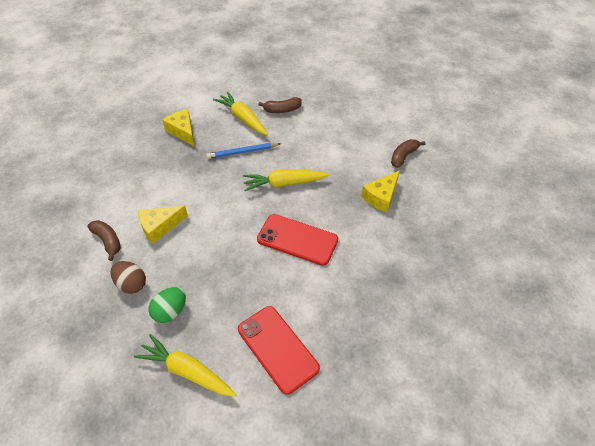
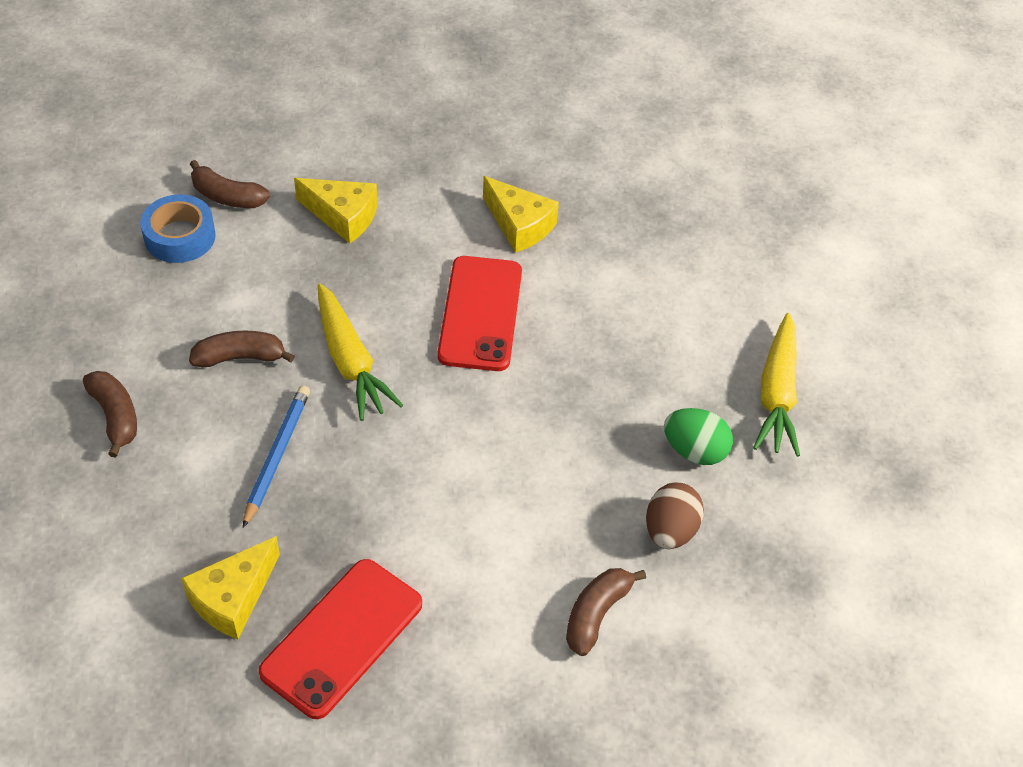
camera: 110 degrees left, 0 degrees up
yellow cheese [138,206,188,244] -> yellow cheese moved to [483,176,559,253]
blue pencil [206,143,281,159] -> blue pencil turned 135 degrees counterclockwise [243,386,310,528]
yellow carrot [213,91,268,135] -> none
red phone [238,306,320,395] -> red phone moved to [259,559,422,719]
none -> blue tape [140,195,216,263]
none -> brown banana [189,331,295,367]

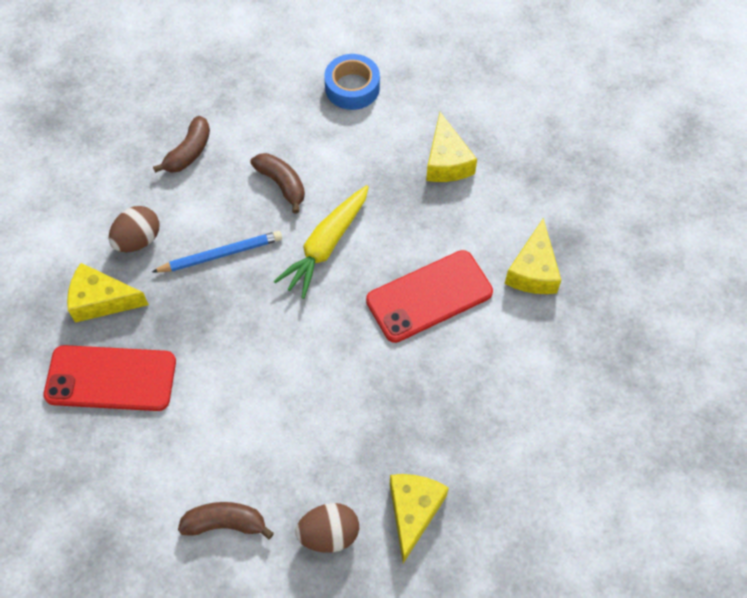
camera: 60 degrees right, 10 degrees up
brown banana [190,160,270,208] -> none
green egg [664,408,733,465] -> yellow cheese [390,474,449,563]
yellow carrot [753,313,800,457] -> none
none -> brown egg [109,206,160,252]

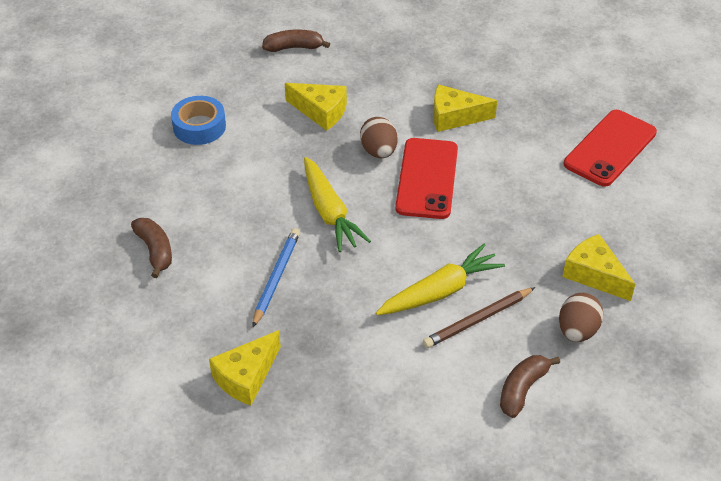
camera: 55 degrees left, 15 degrees down
red phone [44,345,176,411] -> red phone moved to [564,110,657,187]
brown egg [109,206,160,252] -> brown egg moved to [360,117,398,158]
brown banana [250,153,305,214] -> brown banana moved to [262,29,330,52]
yellow cheese [505,218,561,294] -> yellow cheese turned 135 degrees clockwise [433,85,497,132]
none -> yellow carrot [376,244,505,315]
none -> brown pencil [423,287,535,348]

